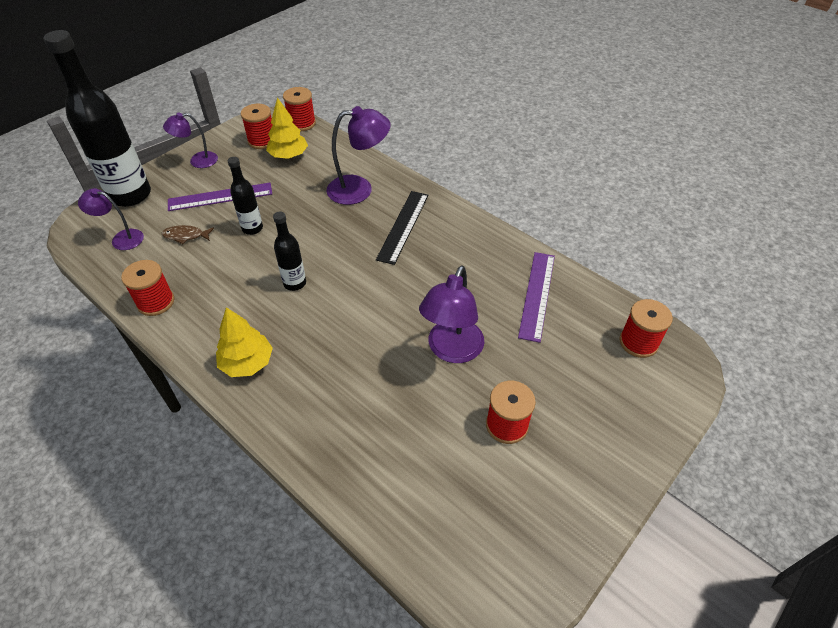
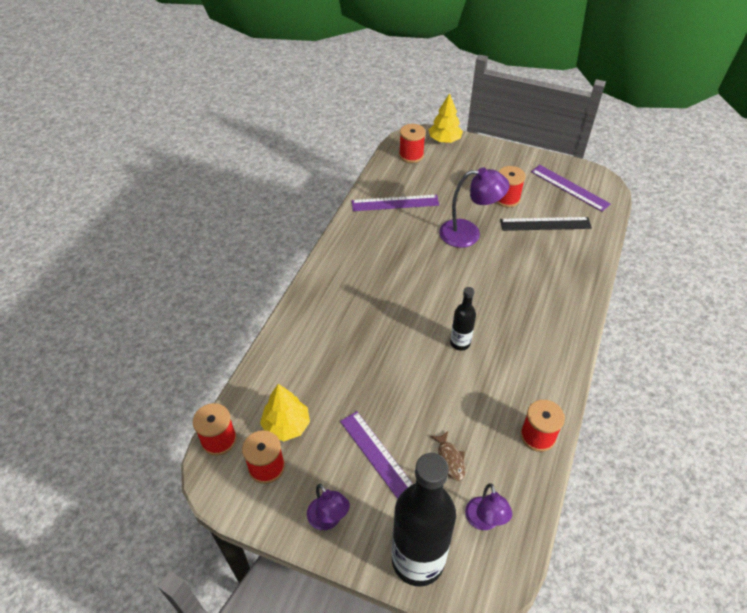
camera: 110 degrees left, 0 degrees up
yellow tree [216,307,273,377] -> yellow tree moved to [429,93,463,143]
black bottle [228,157,263,235] -> none
purple lamp [327,106,391,205] -> none
black ruler [376,191,429,265] -> black ruler moved to [500,217,592,231]
none -> purple ruler [531,165,611,212]

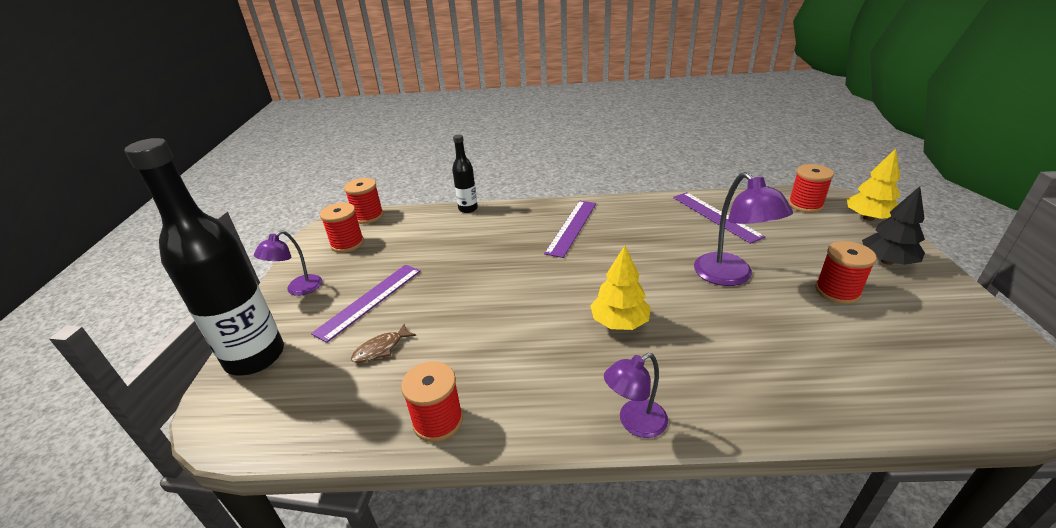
camera: 70 degrees right, 15 degrees down
yellow tree [260,384,310,441] -> yellow tree moved to [590,246,651,330]
black bottle [450,287,476,351] -> black bottle moved to [452,134,478,213]
purple lamp [465,483,512,530] -> purple lamp moved to [604,353,668,438]
black ruler [500,217,592,231] -> none
purple ruler [531,165,611,212] -> purple ruler moved to [544,201,596,258]
none -> black tree [862,186,925,265]

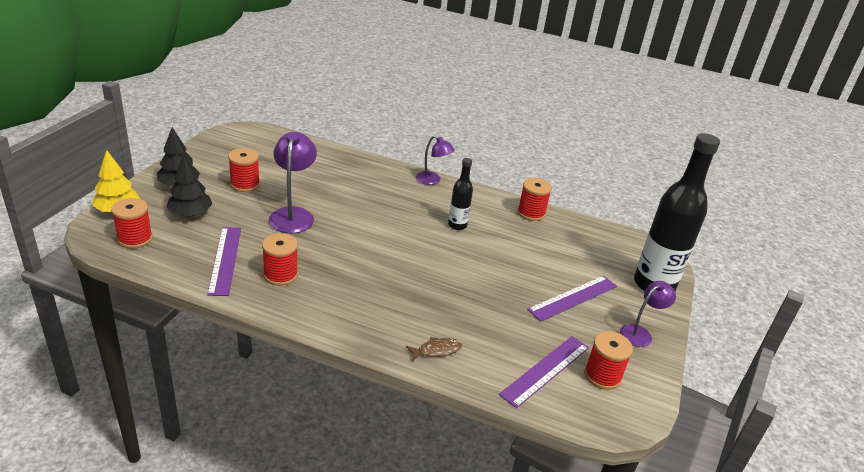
camera: 165 degrees left, 0 degrees up
red spool [344,178,384,224] -> red spool moved to [262,233,298,286]
brown fish [351,323,416,363] -> brown fish moved to [406,337,462,361]
black bottle [452,134,478,213] -> black bottle moved to [448,158,473,230]
purple ruler [544,201,596,258] -> purple ruler moved to [499,336,589,408]
yellow tree [590,246,651,330] -> none
purple lamp [604,353,668,438] -> purple lamp turned 45 degrees clockwise [416,136,455,185]
none -> black tree [166,154,212,217]

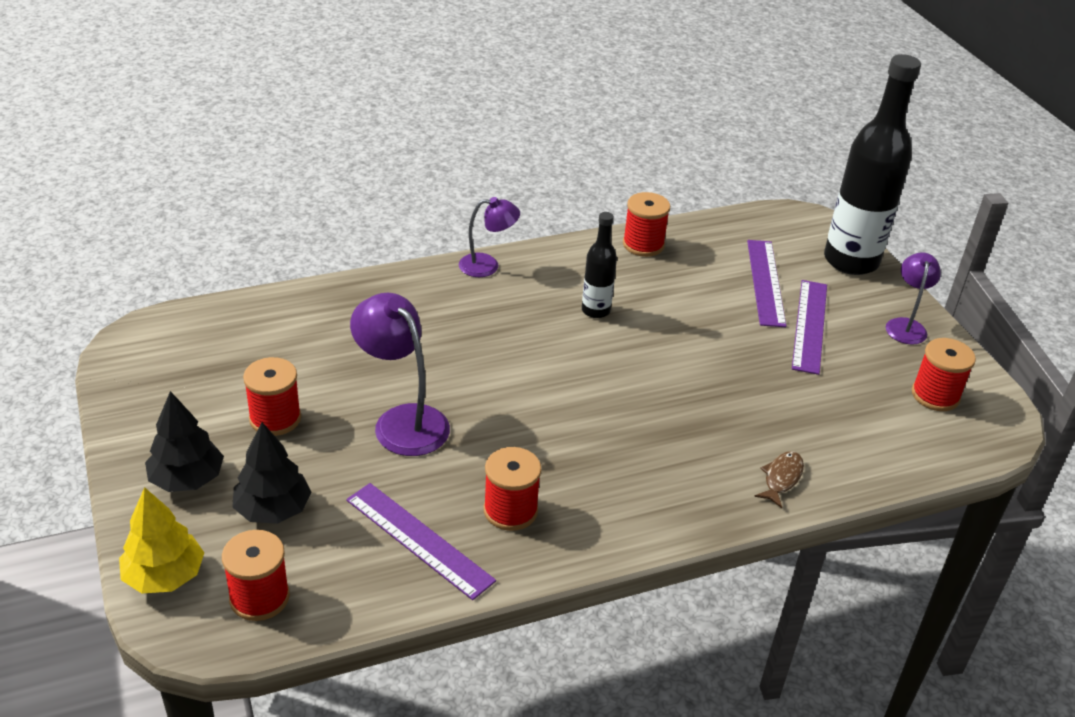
camera: 40 degrees left, 5 degrees up
purple ruler [499,336,589,408] -> purple ruler moved to [747,240,786,327]

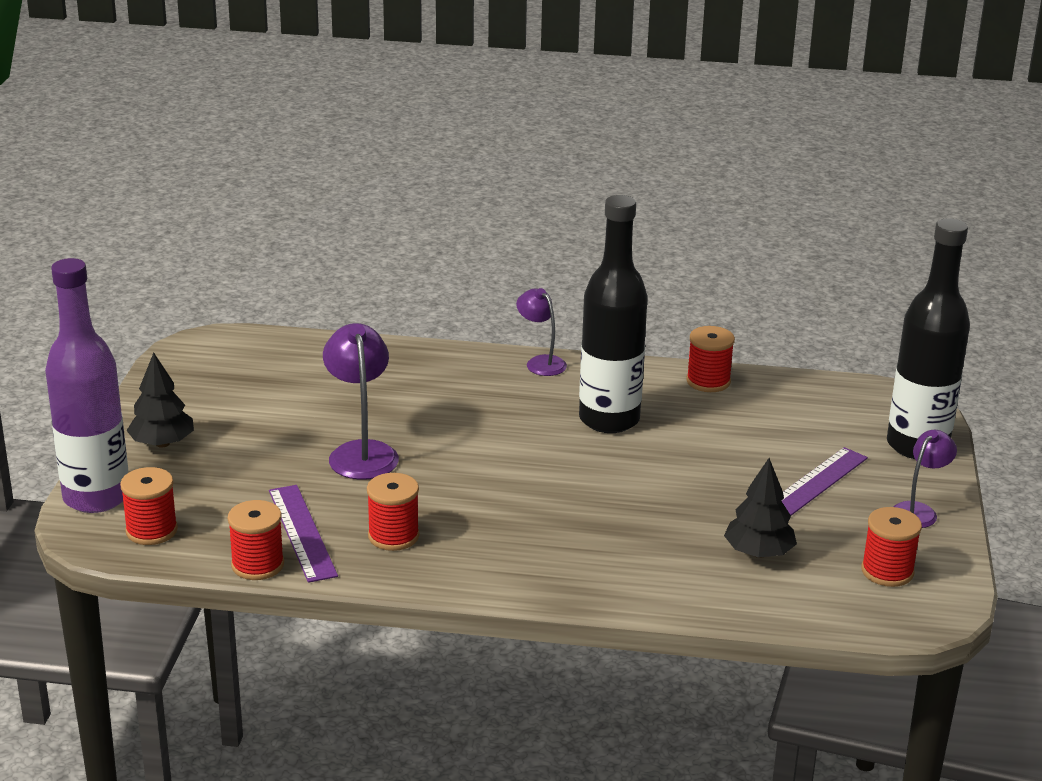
camera: 30 degrees right, 10 degrees down
yellow tree [119,487,204,593] -> purple bottle [45,258,128,513]
black tree [232,422,311,524] -> black tree moved to [724,458,797,558]
red spool [243,357,301,436] -> red spool moved to [228,500,284,580]
purple lamp [459,197,520,277] -> purple lamp turned 150 degrees counterclockwise [516,288,567,376]
black bottle [582,212,617,318] -> black bottle [579,195,648,433], size x2.06
purple ruler [747,240,786,327] -> none
brown fish [754,451,804,508] -> none

